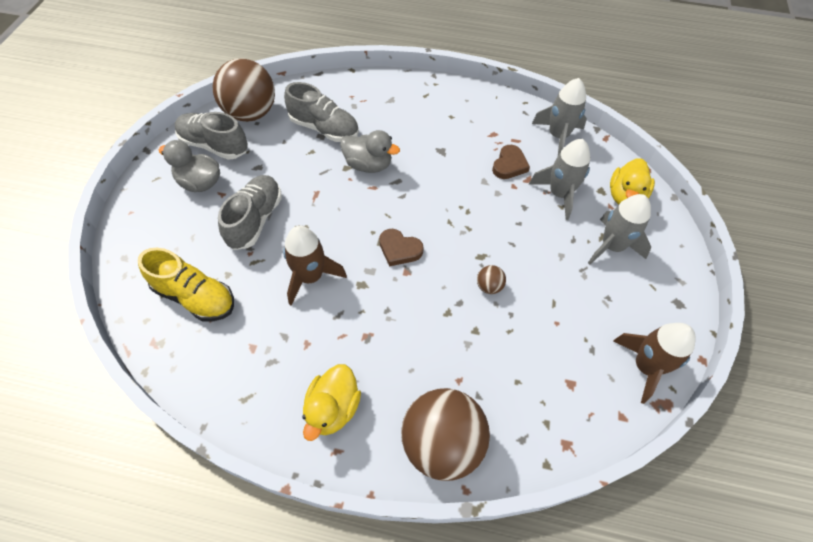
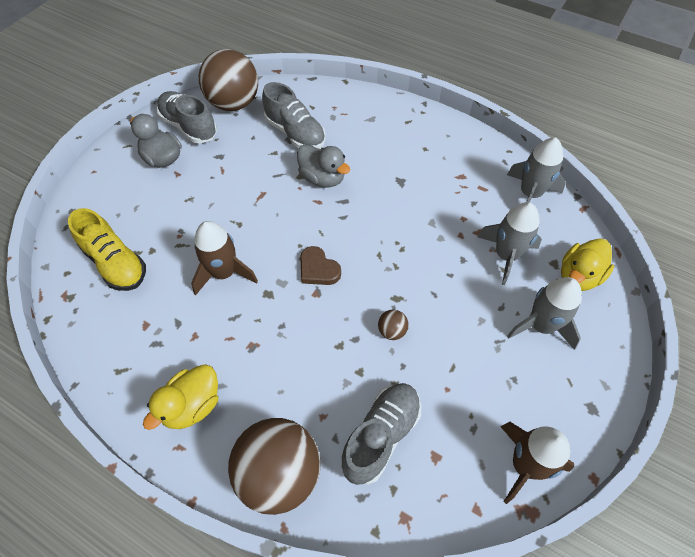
camera: 20 degrees right, 0 degrees up
grey shoe [218,175,282,250] -> grey shoe moved to [341,383,421,485]
brown heart [492,145,530,179] -> none

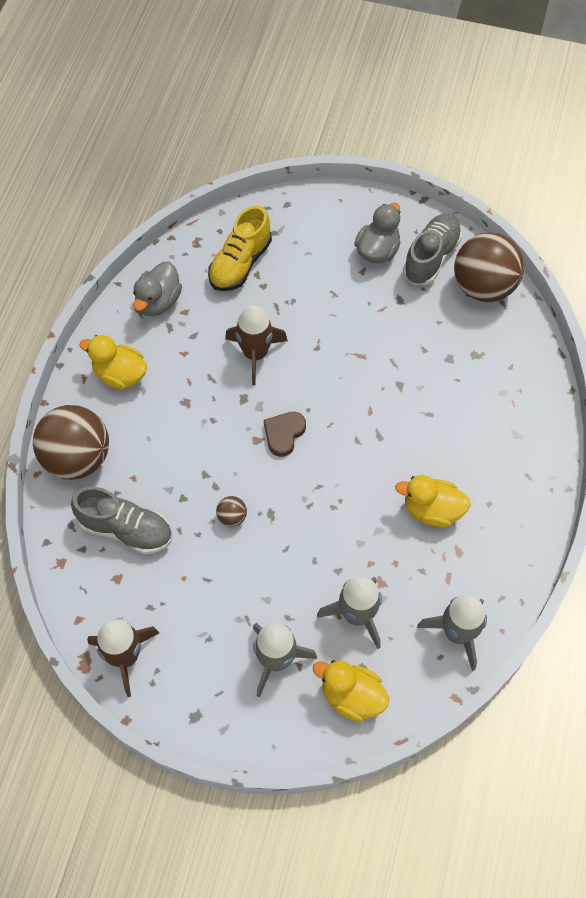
camera: 75 degrees right, 5 degrees up
grey shoe [262,82,326,149] -> none
grey duck [297,144,350,188] -> grey duck moved to [133,262,182,316]
none -> yellow duck [395,475,471,528]

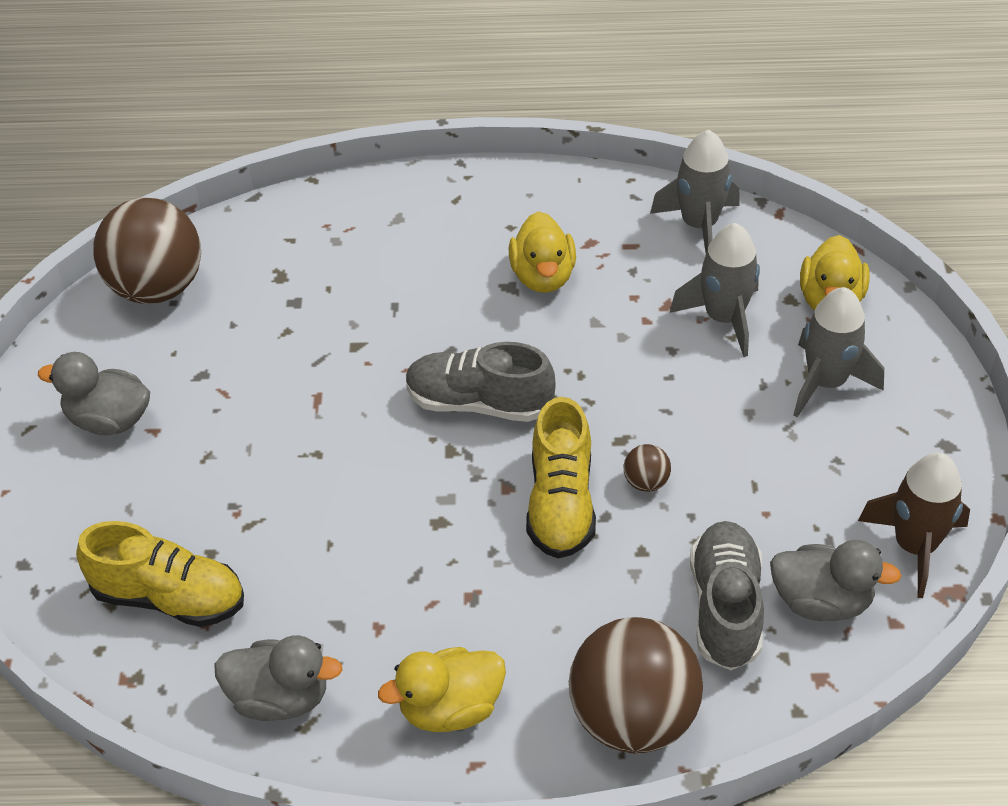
camera: 105 degrees left, 15 degrees down
yellow duck [79,335,147,390] -> yellow duck turned 60 degrees clockwise [378,647,506,732]
brown rocket [225,305,288,385] -> none
brown heart [264,412,306,457] -> none
grey shoe [403,213,462,285] -> grey shoe moved to [406,342,556,422]
none -> yellow shoe [526,397,596,558]
none -> grey duck [770,540,901,621]

